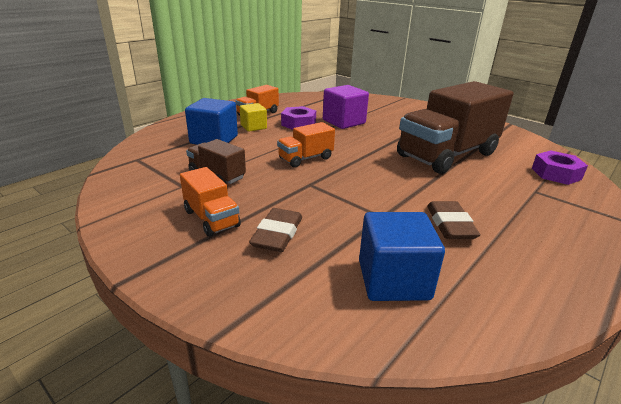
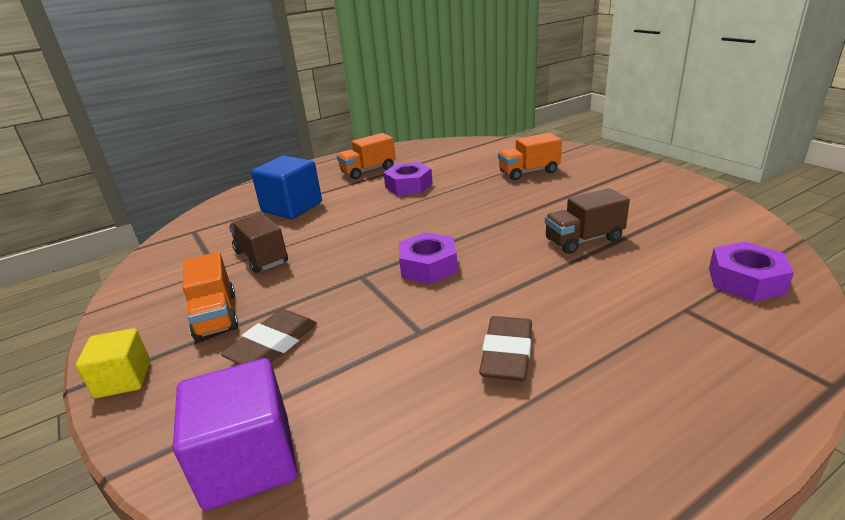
camera: 20 degrees right, 0 degrees up
yellow cube [240,103,267,132] -> yellow cube moved to [76,328,150,398]
orange truck [277,122,335,167] -> orange truck moved to [498,133,562,180]
purple cube [323,85,369,129] -> purple cube moved to [173,358,297,510]
blue cube [359,212,445,301] -> none
brown truck [397,81,514,174] -> brown truck [545,188,630,254], size x0.47
none -> purple nut [399,232,458,284]

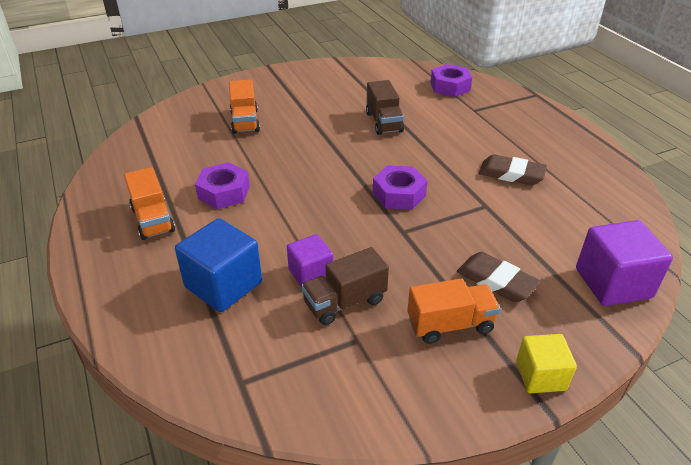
camera: 85 degrees left, 10 degrees up
none -> purple cube [287,234,333,286]

